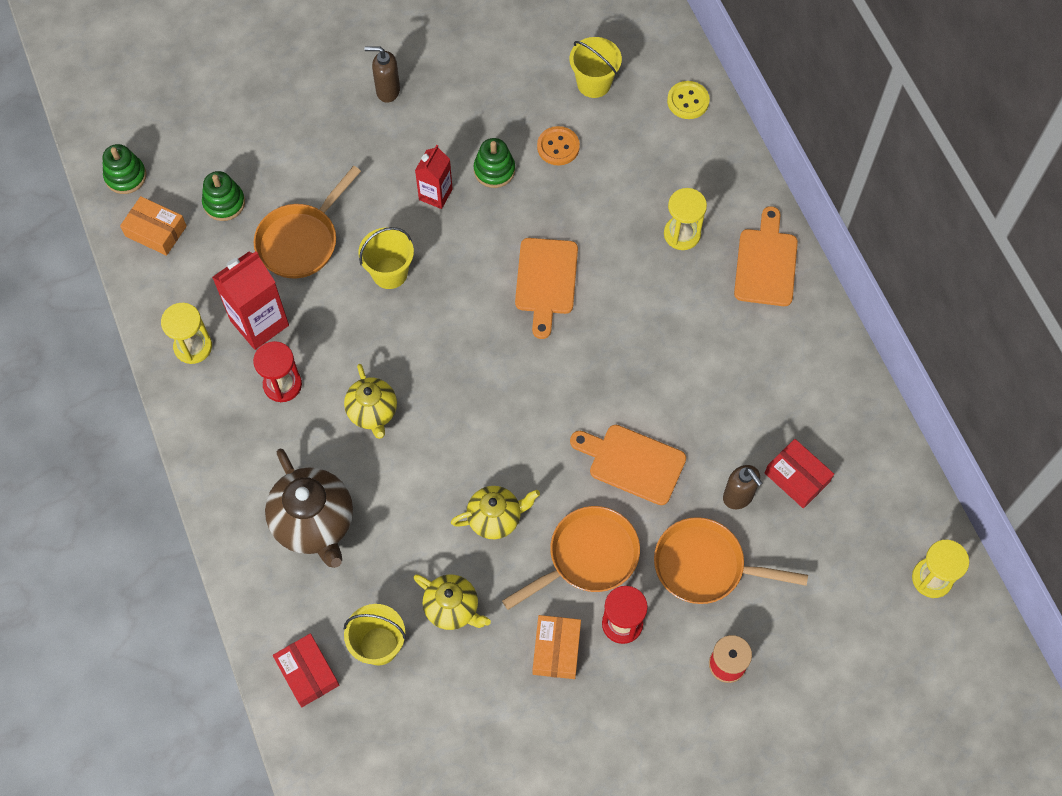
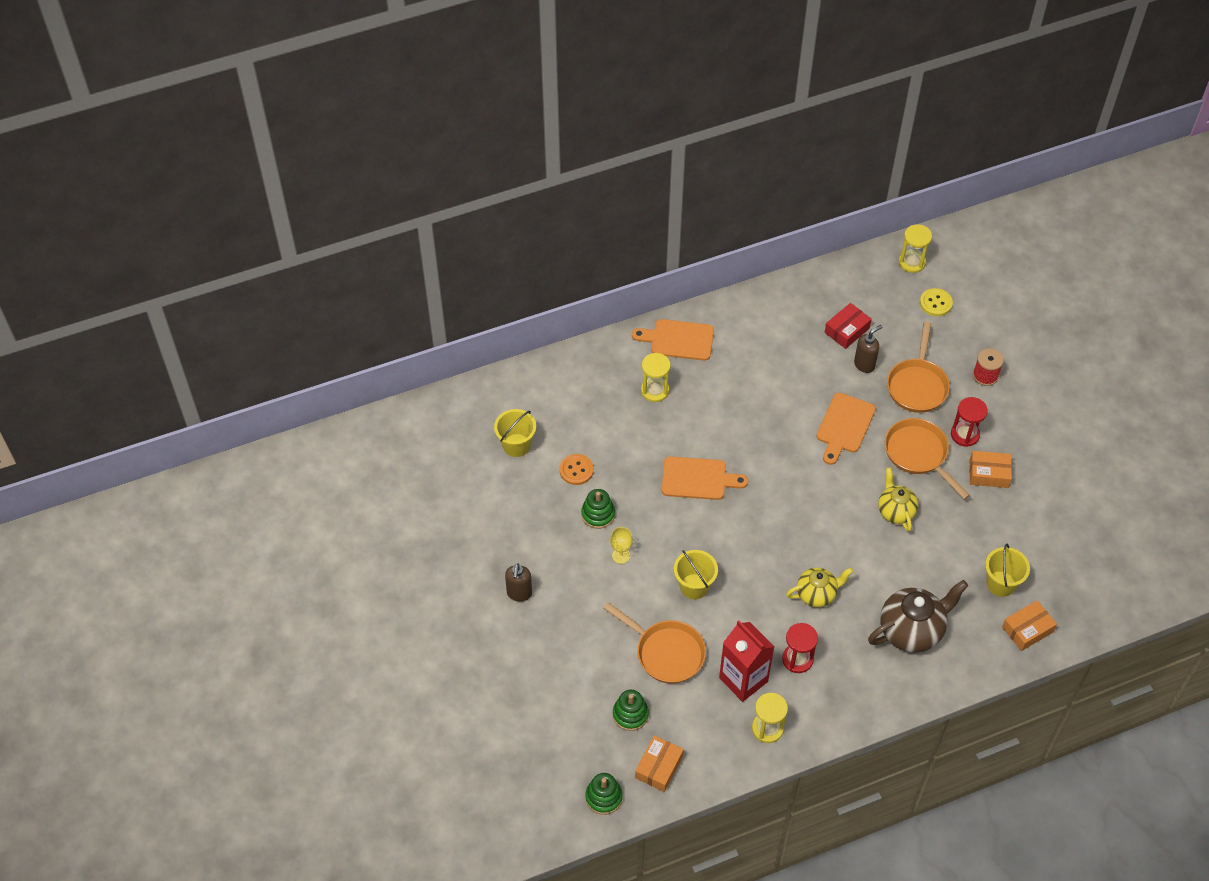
camera: 90 degrees left, 10 degrees down
red box [273,633,339,707] -> orange box [1002,600,1057,651]
yellow teapot [413,574,491,630] -> none
red carton [415,145,453,209] -> yellow goblet [610,527,633,564]
yellow button [667,81,710,119] -> yellow button moved to [920,288,953,316]

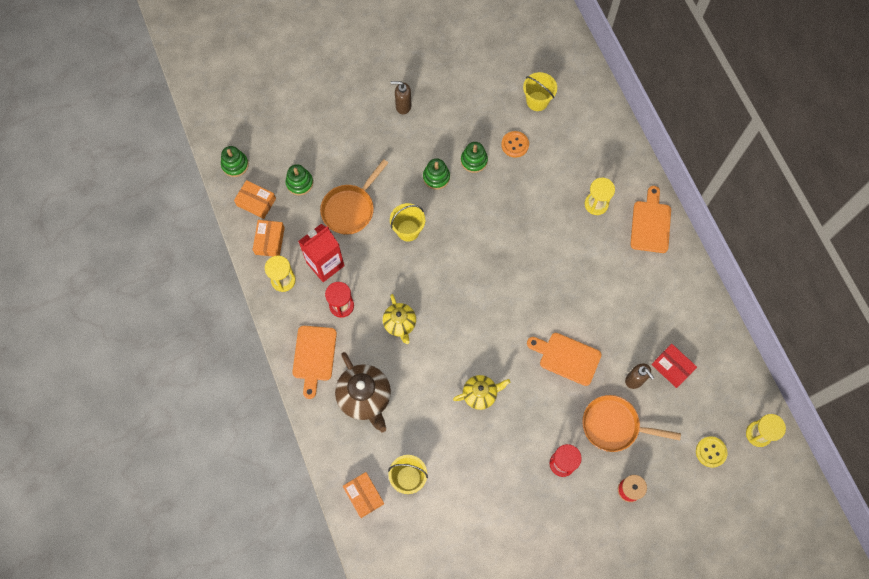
camera: 90 degrees right, 15 degrees up
yellow goblet [610,527,633,564] -> green stacking toy [423,158,450,190]
orange cutting board [662,456,748,500] -> orange cutting board moved to [292,326,337,399]
orange pan [885,418,970,500] -> none
orange box [969,451,1012,488] -> orange box moved to [253,220,285,256]

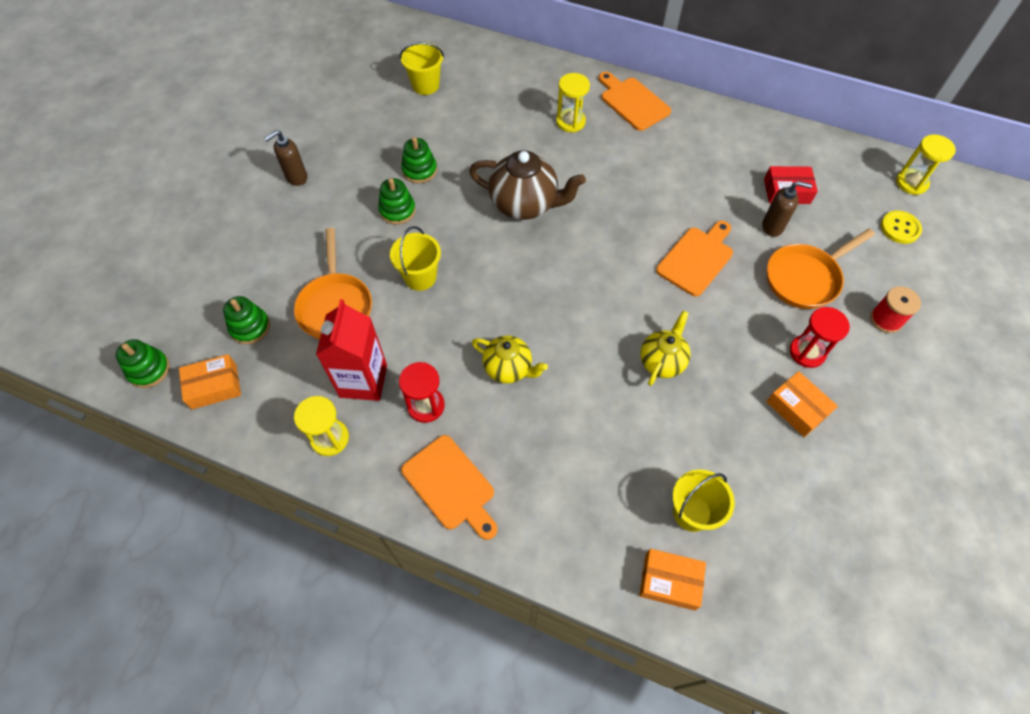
camera: 45 degrees left, 10 degrees down
orange box [253,220,285,256] -> orange box moved to [766,371,838,437]
brown teapot [335,352,391,432] -> brown teapot moved to [469,150,586,220]
orange button [501,131,529,157] -> none
orange cutting board [527,333,602,386] -> orange cutting board turned 150 degrees clockwise [656,221,733,297]

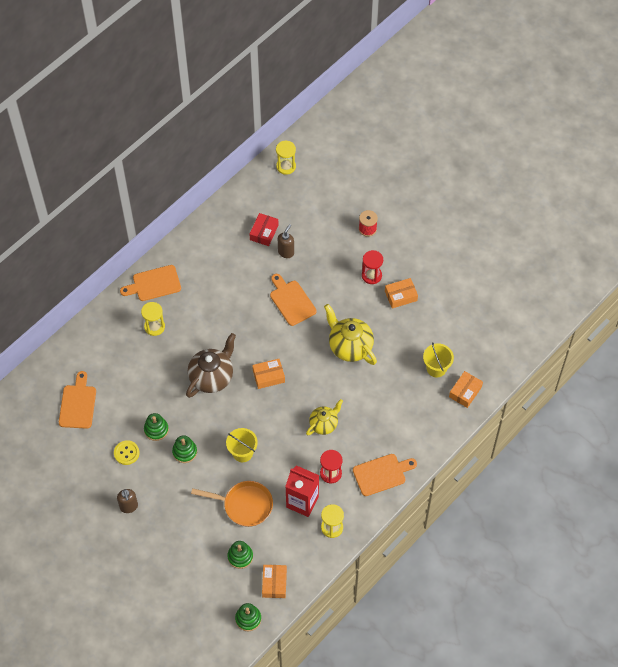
camera: 70 degrees left, 0 degrees up
yellow bucket [400,42,444,95] -> orange cutting board [59,371,96,429]
yellow teapot [640,311,691,386] -> yellow teapot [324,304,377,365], size x1.60
orange pan [767,229,875,309] -> none
yellow button [881,211,922,244] -> yellow button moved to [114,440,139,465]
none -> orange box [252,359,285,389]

